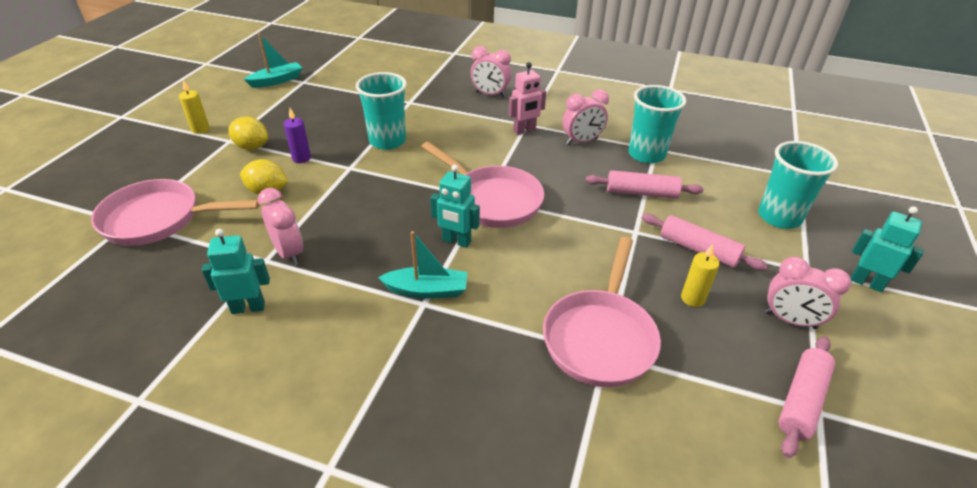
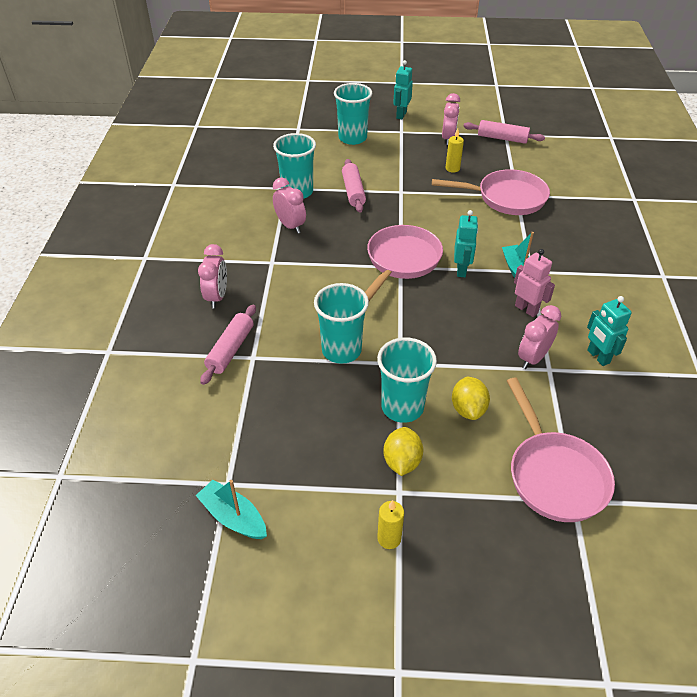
camera: 105 degrees left, 5 degrees up
purple candle [284,108,311,163] -> turquoise cup [377,338,437,423]
pink robot [508,62,546,135] -> pink robot moved to [514,249,555,317]
pink rolling pin [642,214,768,271] -> pink rolling pin moved to [200,304,256,385]

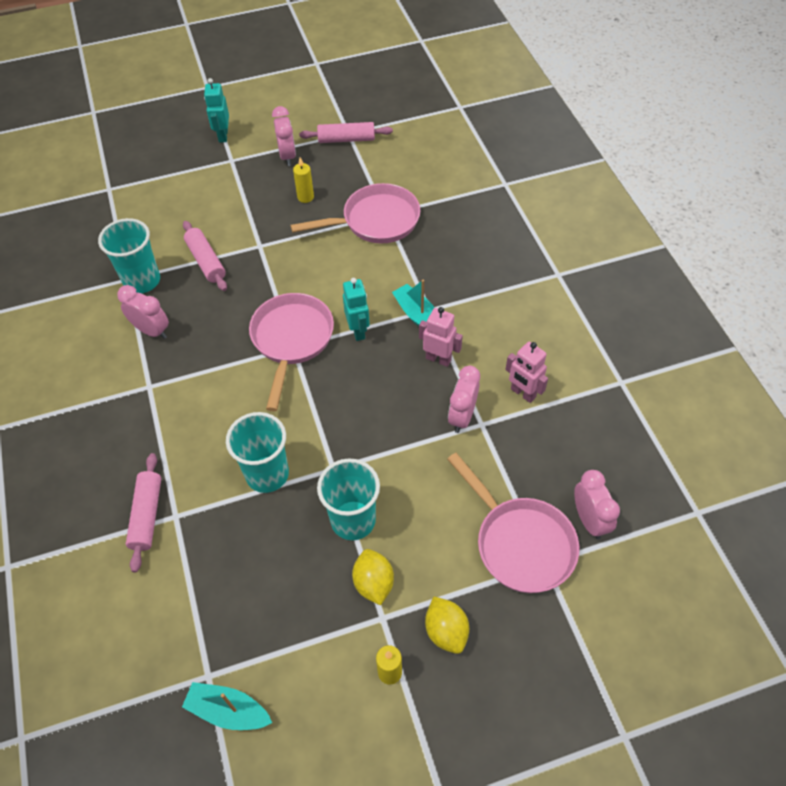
camera: 20 degrees left, 10 degrees up
pink clock [198,244,227,309] -> pink clock moved to [574,470,620,539]
turquoise cup [334,83,372,145] -> none
yellow lemon [452,377,490,420] -> yellow lemon moved to [425,597,469,654]
turquoise robot [587,296,632,366] -> pink robot [505,342,548,403]

